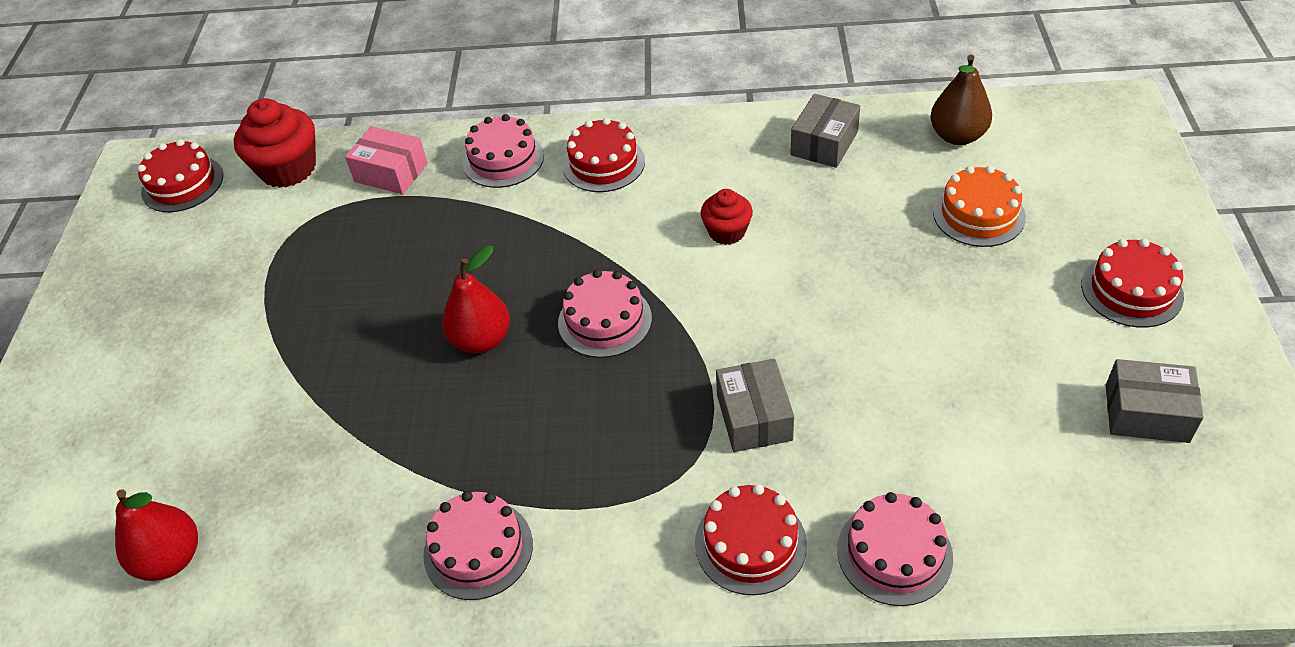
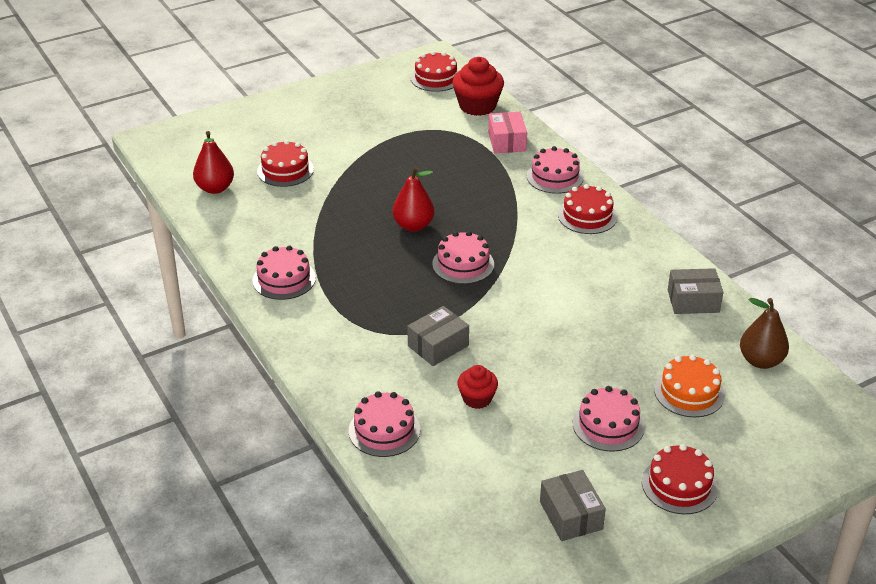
camera: 55 degrees right, 10 degrees down
red cake [695,484,807,595] -> red cake moved to [257,140,314,187]
red cupcake [700,189,753,245] -> red cupcake moved to [457,365,498,409]
none -> pink cake [573,386,645,452]

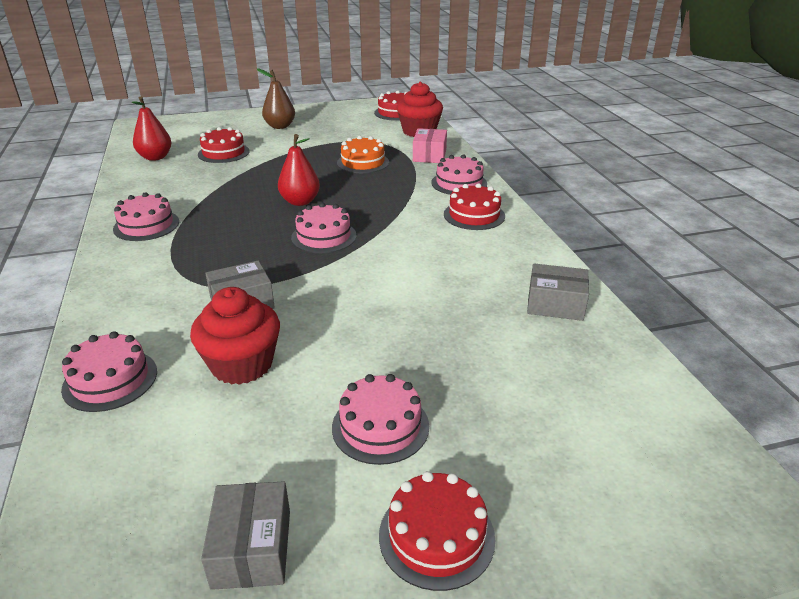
camera: 15 degrees right, 5 degrees down
red cupcake [457,365,498,409] -> red cupcake [190,287,280,385], size x1.69
orange cake [654,354,725,417] -> orange cake moved to [337,136,389,173]
brown pear [740,298,789,369] -> brown pear moved to [257,68,295,129]

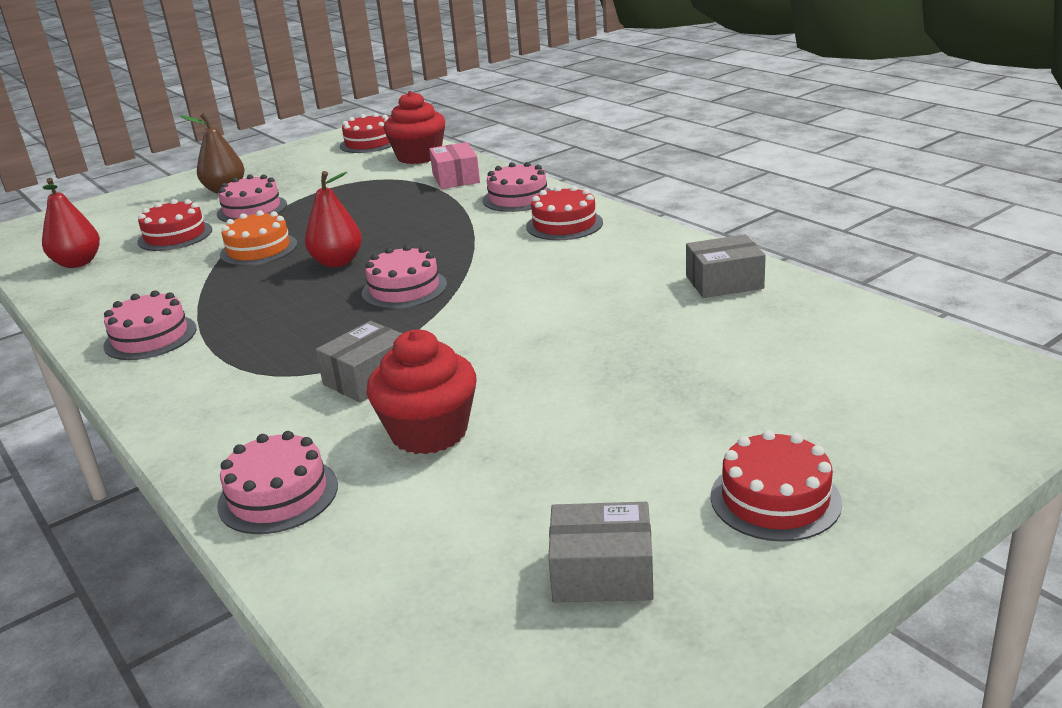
camera: 20 degrees left, 5 degrees down
grey box [201,481,290,590] -> grey box turned 60 degrees counterclockwise [548,502,654,602]
pink cake [332,374,429,465] -> pink cake moved to [217,174,287,222]
orange cake [337,136,389,173] -> orange cake moved to [220,210,297,266]

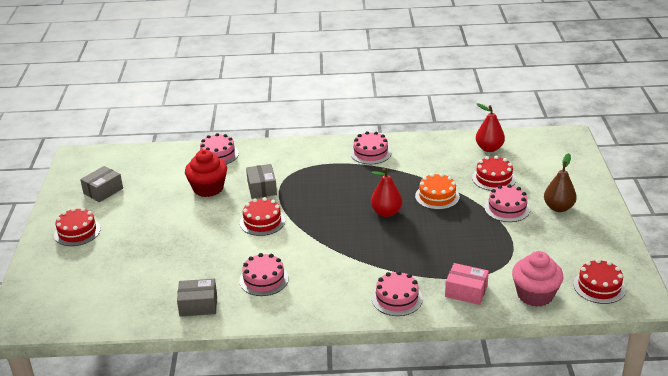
camera: 125 degrees right, 5 degrees up
pink cake [362,245,447,309] -> pink cake moved to [239,253,289,296]
red cupcake [384,91,445,164] -> pink cupcake [512,251,563,307]
red cake [526,186,603,240] -> red cake moved to [240,197,285,236]
grey box [686,234,766,298] -> grey box turned 60 degrees clockwise [177,279,217,317]

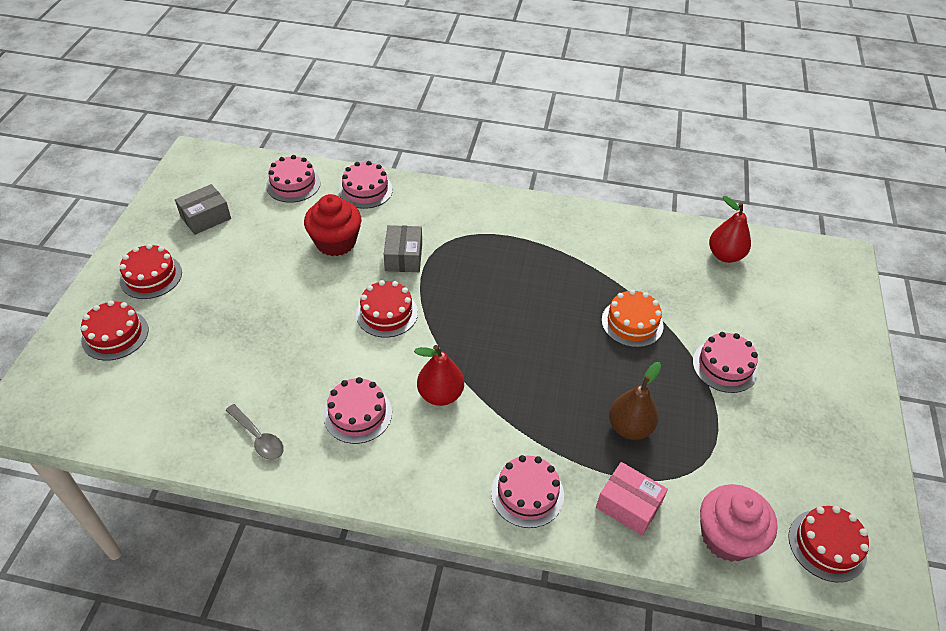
camera: 10 degrees right, 15 degrees up
grey box [177,279,217,317] -> grey spoon [225,404,284,460]
pink cake [350,131,391,164] -> pink cake moved to [266,155,320,203]
red pear [371,168,403,217] -> red pear moved to [414,345,464,406]
red cake [472,156,516,191] -> red cake moved to [81,300,148,361]
brown pear [544,153,577,212] -> brown pear moved to [609,362,661,440]

